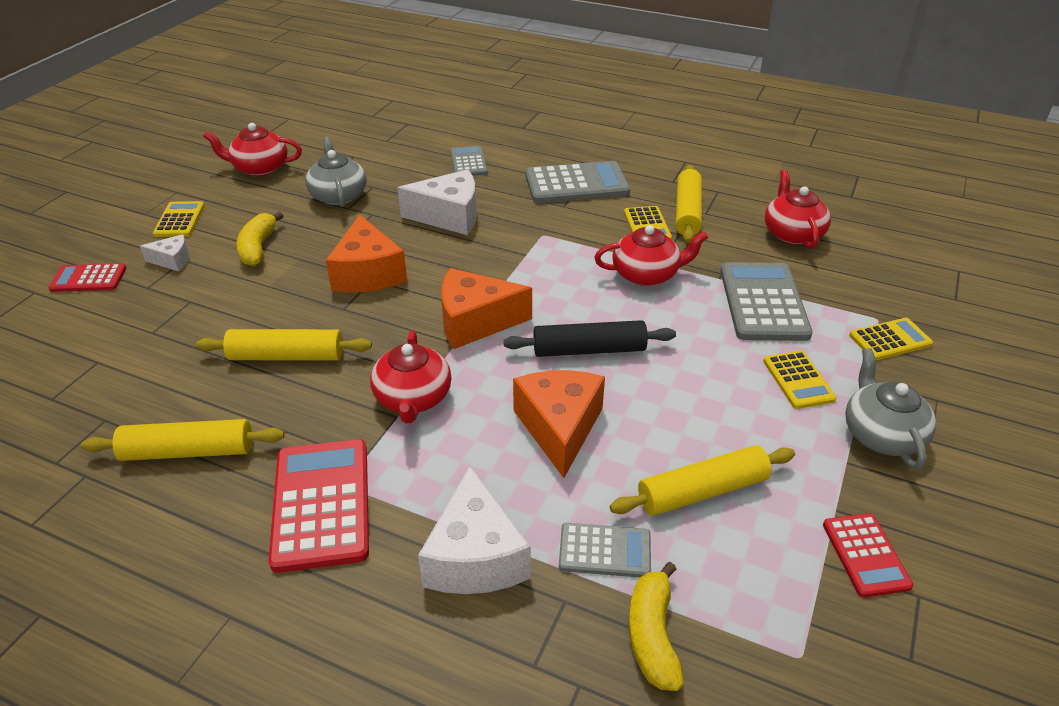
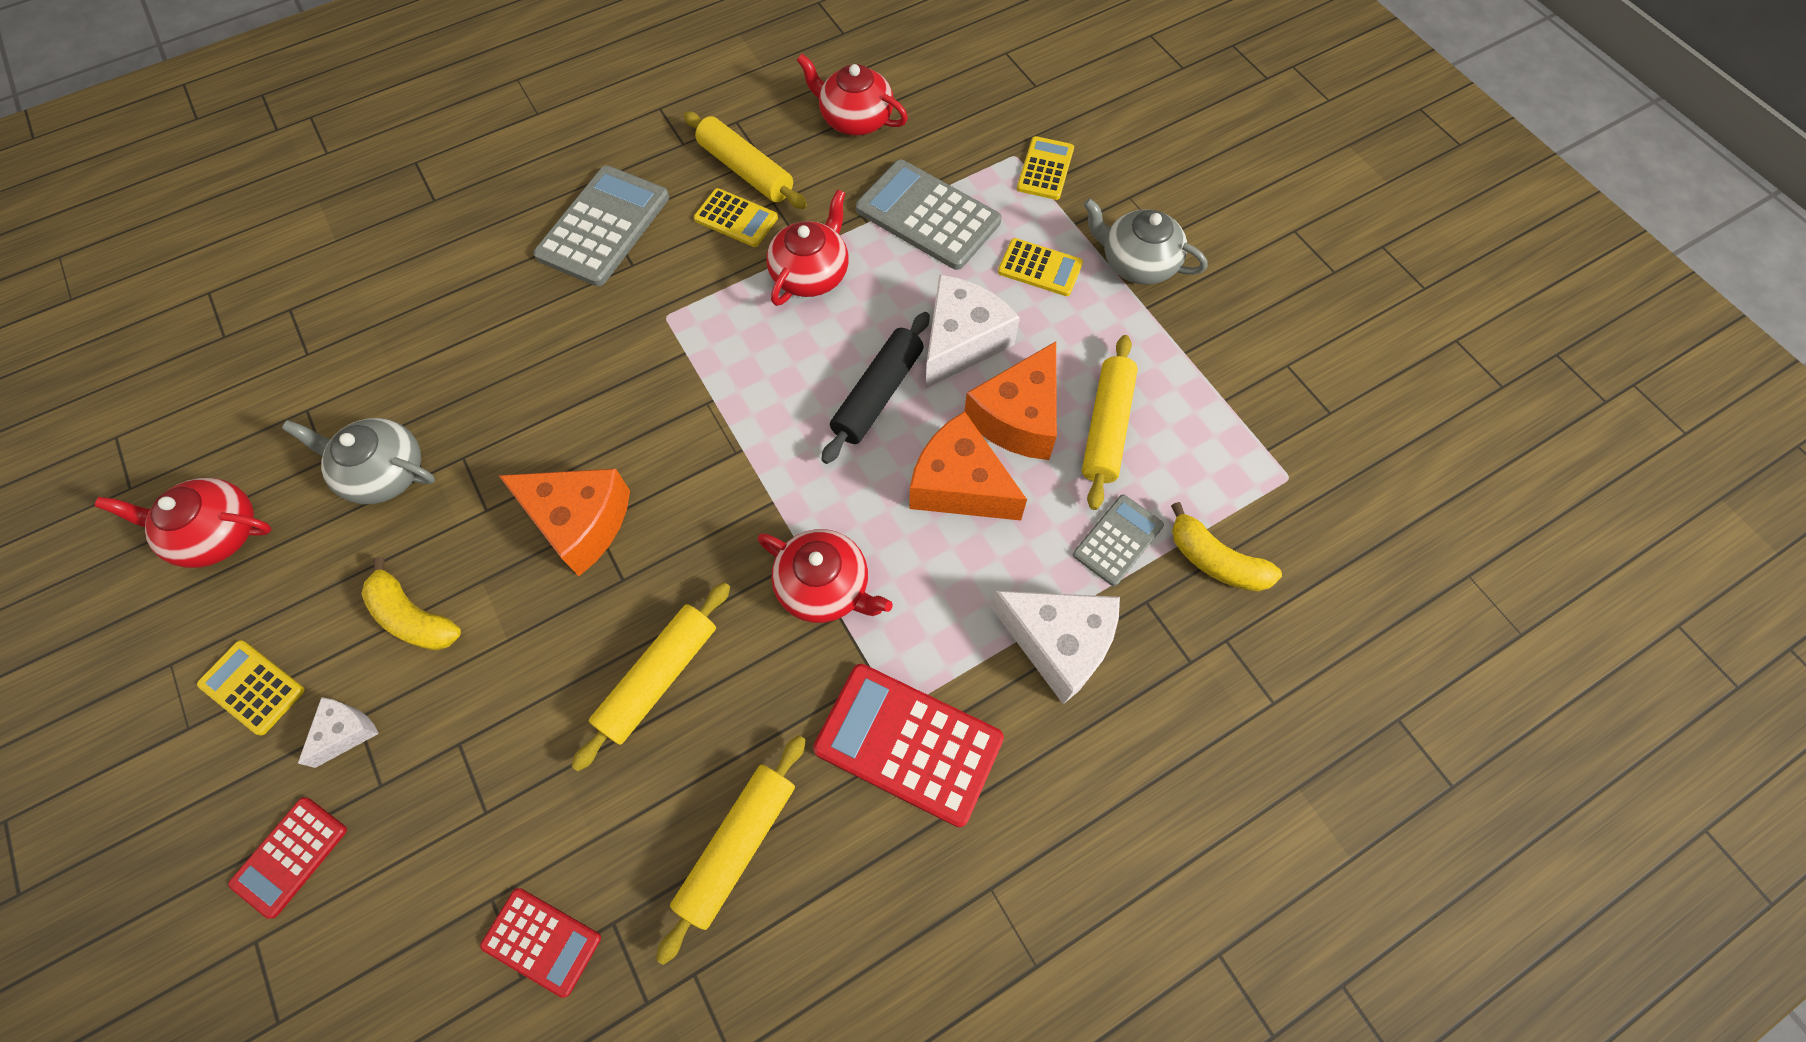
camera: 55 degrees left, 25 degrees up
red teapot [203,123,302,176] -> red teapot turned 60 degrees clockwise [95,478,272,568]
white cheese [398,169,477,235] -> white cheese moved to [926,274,1020,388]
orange cheese [441,268,532,349] -> orange cheese moved to [965,341,1057,460]
grey calculator [451,146,488,176] -> none
red calculator [823,513,913,598] -> red calculator moved to [480,888,601,998]

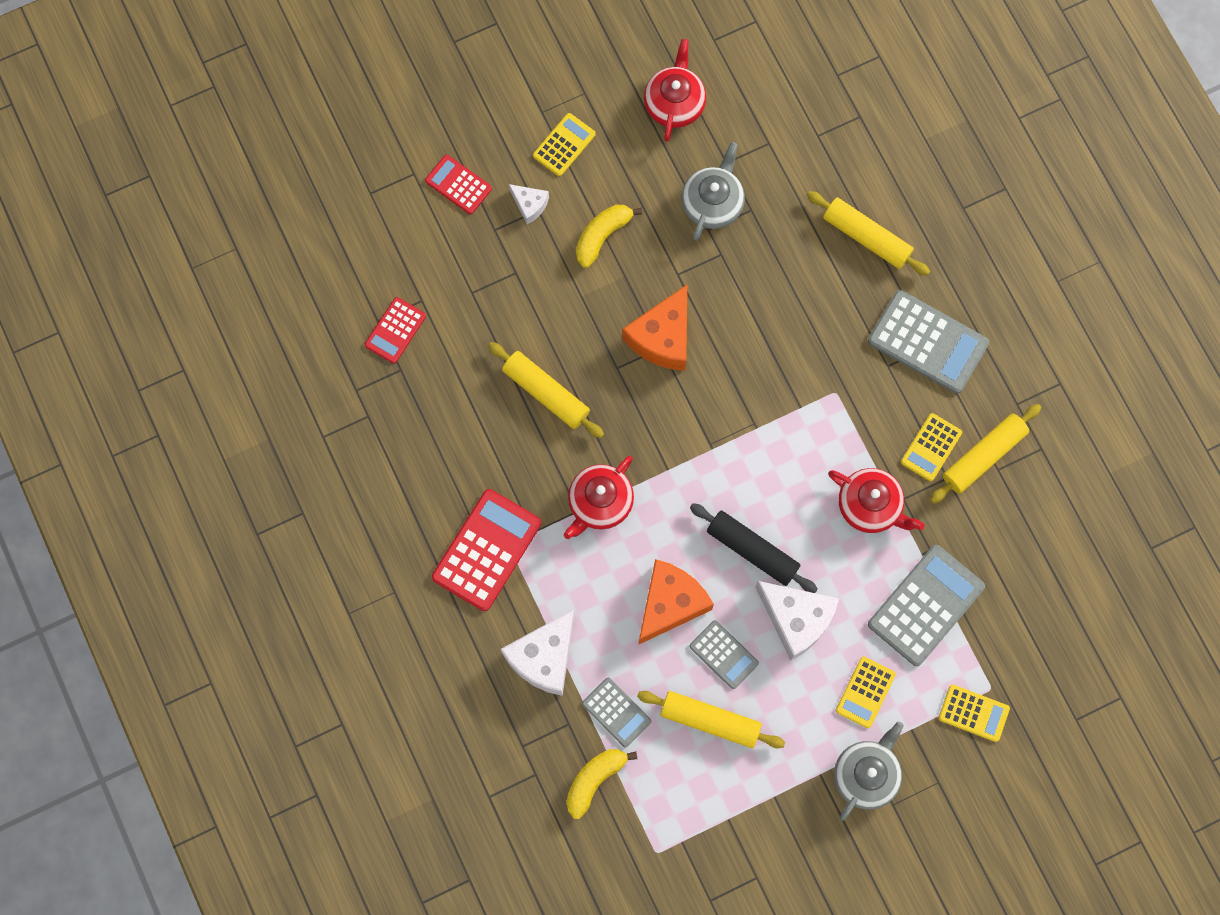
camera: 95 degrees right, 10 degrees up
yellow rolling pin [656,735,806,965] -> yellow rolling pin moved to [807,191,930,276]
red teapot [797,54,908,135] -> none
orange cheese [965,341,1057,460] -> grey calculator [689,620,759,689]

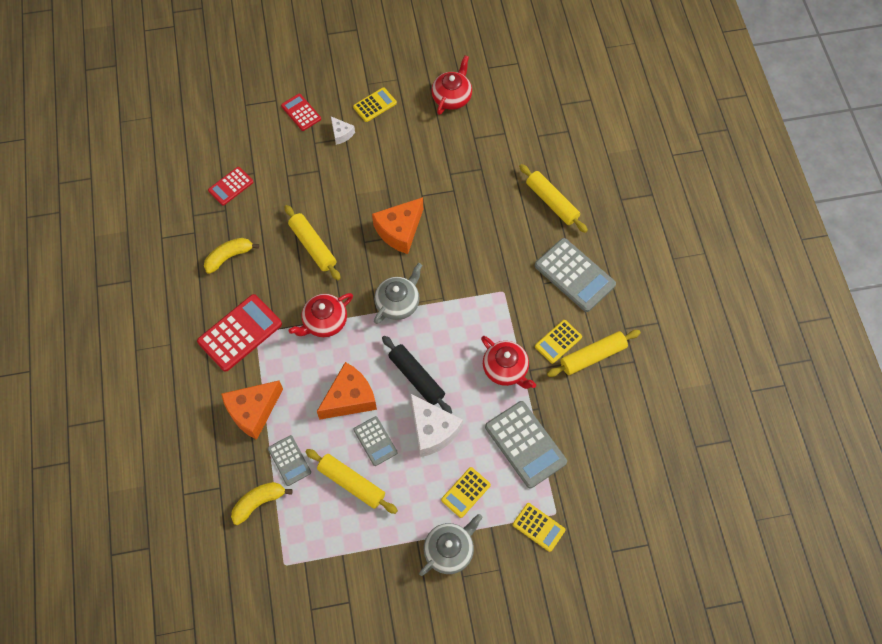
camera: 15 degrees right, 10 degrees down
white cheese [501,609,574,696] -> orange cheese [221,380,283,440]
yellow banana [576,205,642,268] -> yellow banana moved to [204,238,259,274]
grey teapot [681,142,745,241] -> grey teapot moved to [374,263,422,324]
grey calculator [868,545,985,666] -> grey calculator turned 90 degrees clockwise [485,401,567,488]

